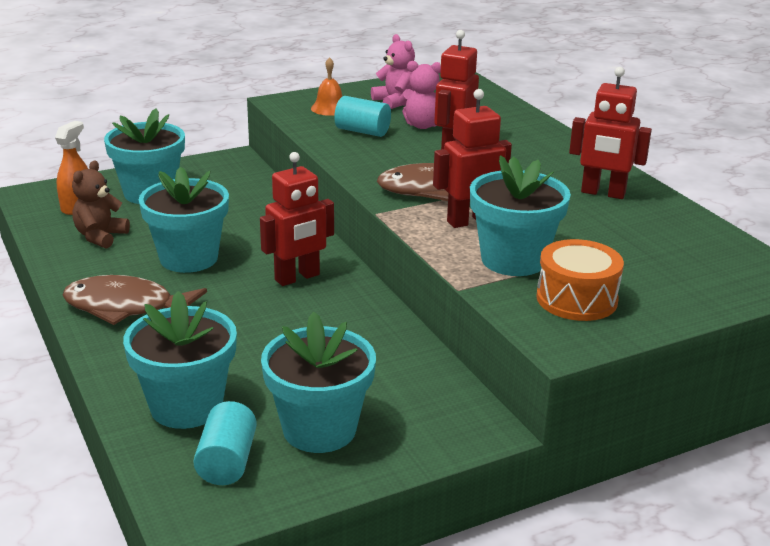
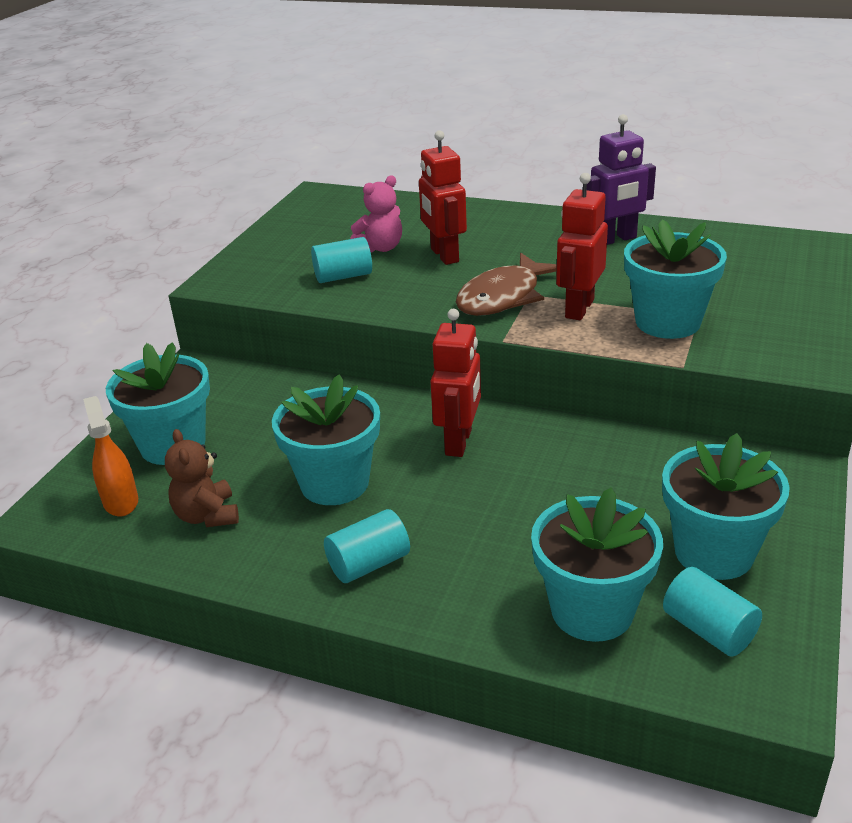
camera: 40 degrees left, 5 degrees up
brown fish [62,275,207,325] -> turquoise cylinder [324,509,410,583]
orange bell [311,57,342,116] -> none
pink teddy bear [371,34,415,109] -> none
orange drum [536,239,624,321] -> none
red robot [569,67,652,199] -> purple robot [587,114,656,245]

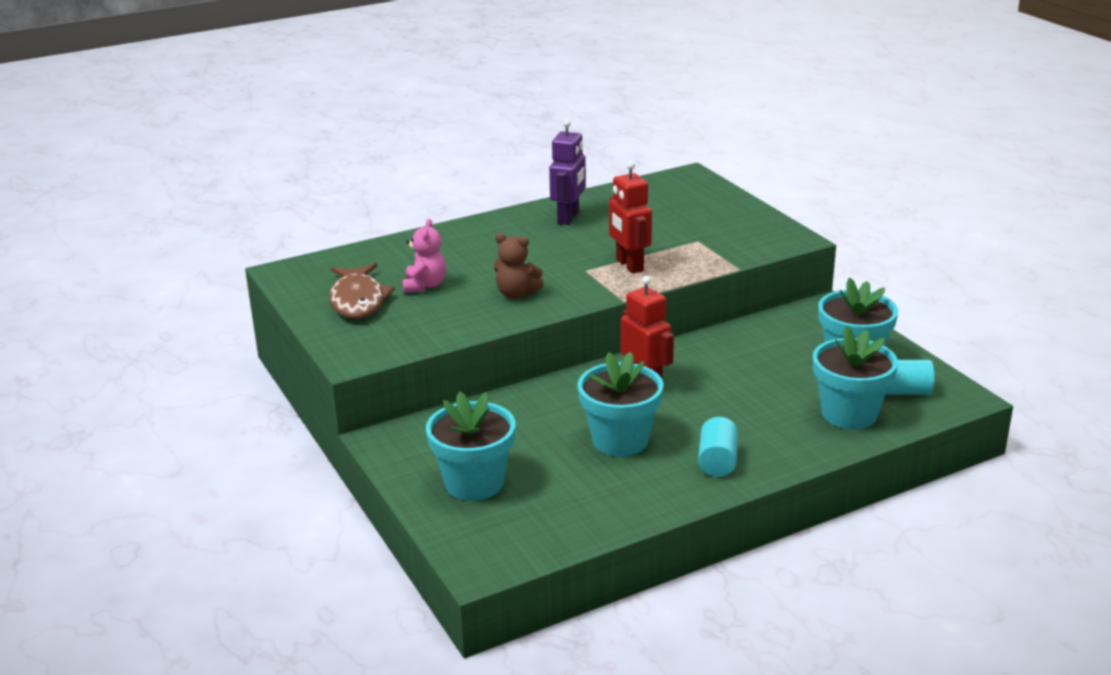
camera: 50 degrees left, 5 degrees down
orange spray bottle [83,396,138,516] -> none
brown teddy bear [165,429,239,527] -> brown teddy bear moved to [494,233,543,299]
turquoise cylinder [311,237,372,283] -> none
red robot [419,130,467,265] -> none
brown fish [456,253,557,316] -> brown fish moved to [329,263,395,319]
turquoise flower pot [624,219,727,339] -> none

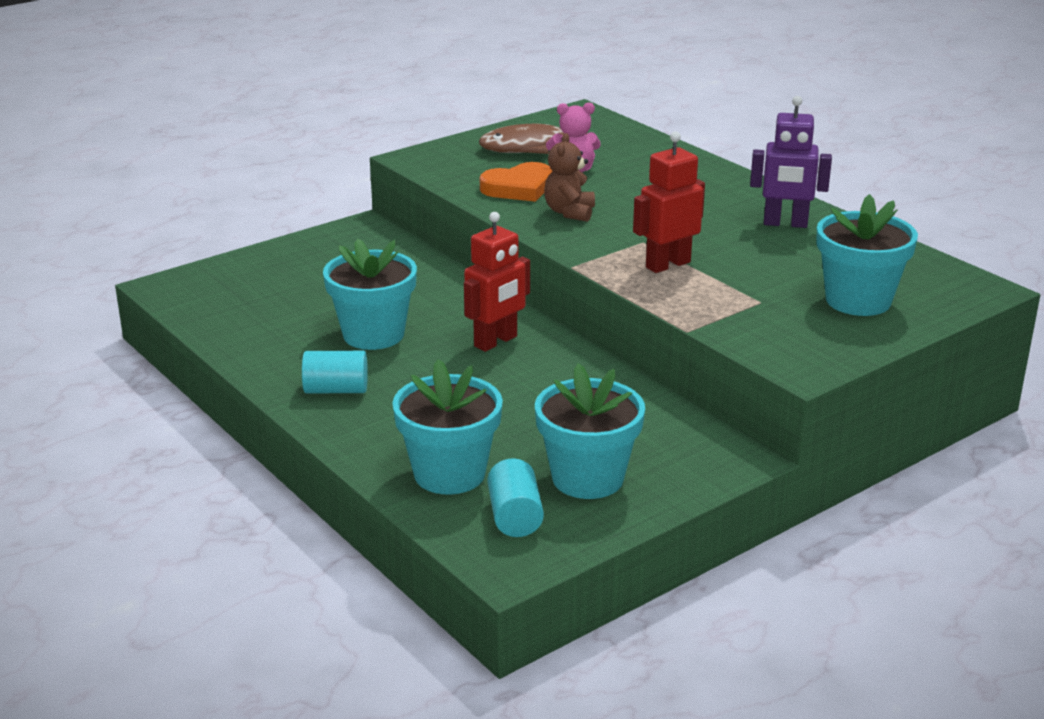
camera: 80 degrees right, 0 degrees up
turquoise flower pot [426,391,516,501] -> turquoise flower pot moved to [816,194,918,316]
none -> orange heart [480,162,552,202]

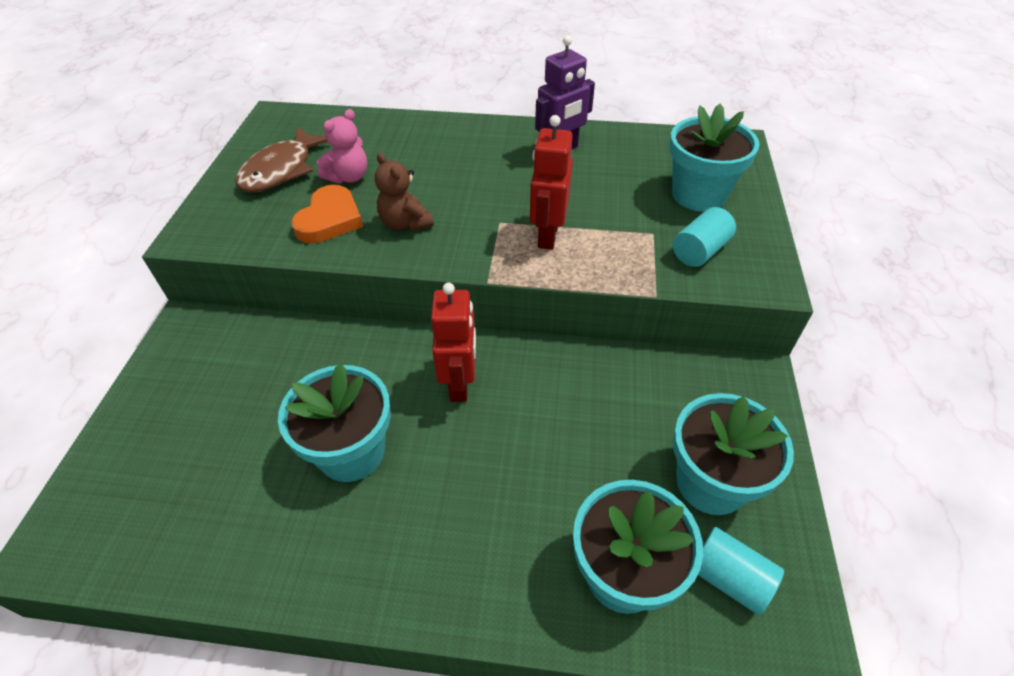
camera: 45 degrees left, 20 degrees up
turquoise cylinder [302,350,368,394] -> turquoise cylinder moved to [673,207,736,267]

